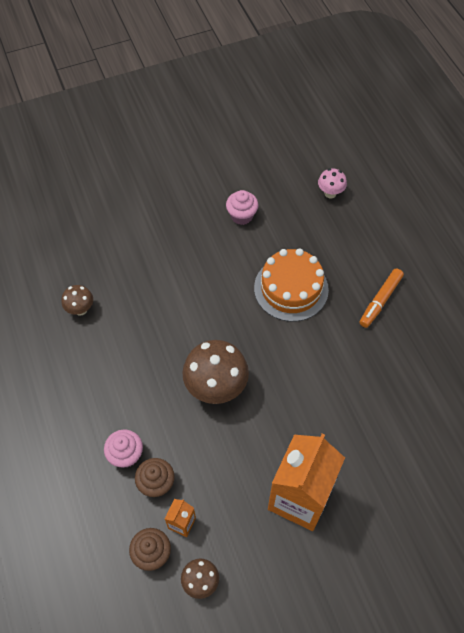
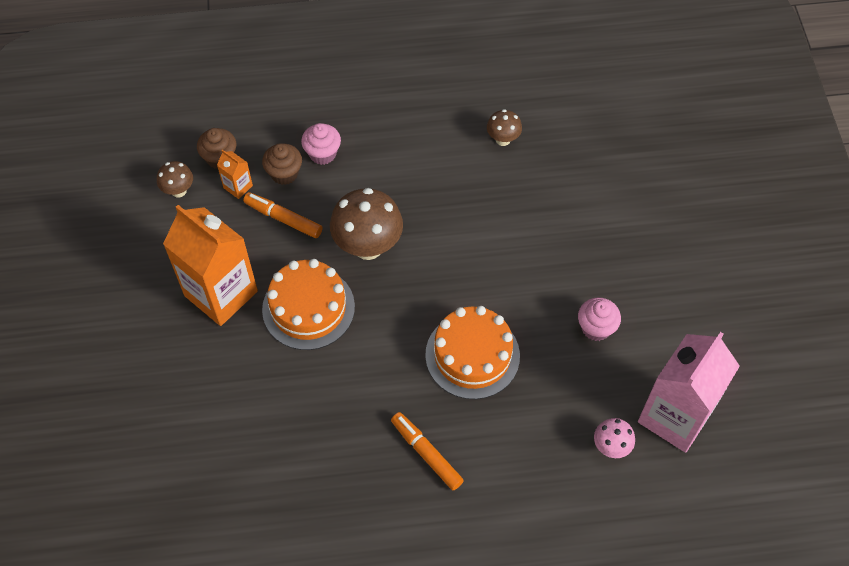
camera: 105 degrees right, 0 degrees up
none -> orange marker [243,192,323,238]
none -> orange cake [262,259,355,350]
none -> pink carton [638,332,740,453]

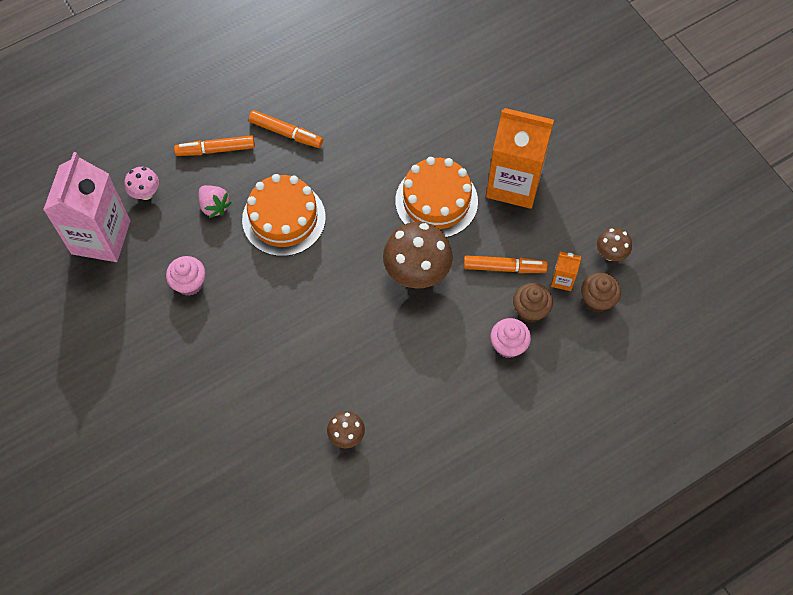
camera: 155 degrees right, 5 degrees up
none -> orange marker [174,135,255,156]
none -> pink strawberry [198,185,232,218]

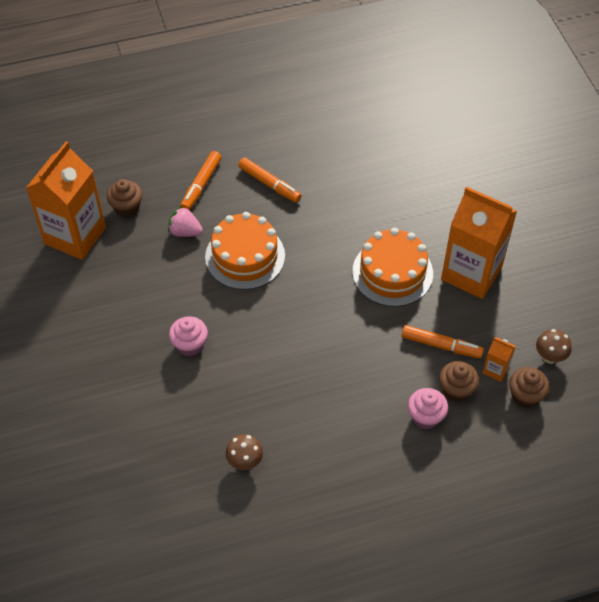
camera: 15 degrees right, 10 degrees down
pink carton [43,152,130,262] -> orange carton [26,141,106,260]
pink mushroom [124,167,159,200] -> brown cupcake [107,179,142,218]
pink cupcake [166,256,206,296] -> pink cupcake moved to [169,316,208,356]
orange marker [174,135,255,156] -> orange marker turned 75 degrees counterclockwise [180,151,221,210]
pink strawberry [198,185,232,218] -> pink strawberry turned 135 degrees clockwise [168,206,203,237]
brown mushroom [383,222,453,289] -> none

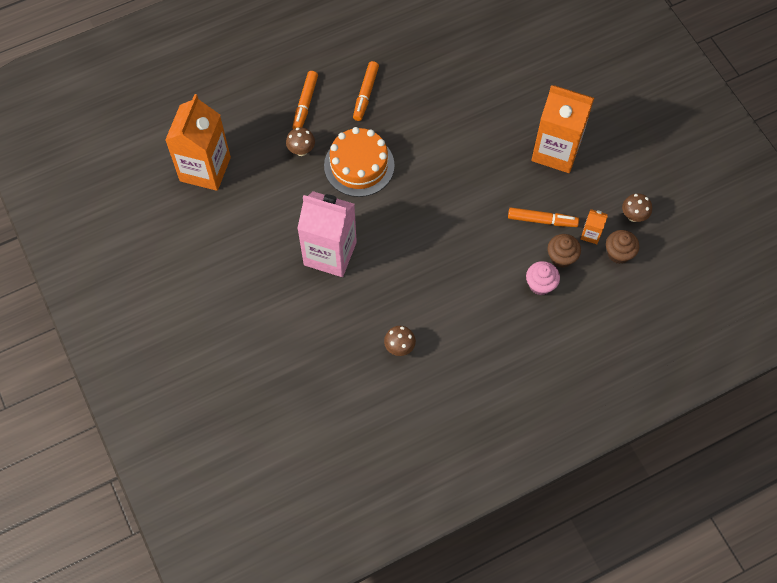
camera: 10 degrees left, 10 degrees up
brown cupcake [107,179,142,218] -> none
pink strawberry [168,206,203,237] -> brown mushroom [286,127,315,156]
pink cupcake [169,316,208,356] -> pink carton [297,191,357,277]
orange marker [238,157,302,203] -> orange marker turned 75 degrees clockwise [353,61,379,121]
orange cake [352,228,433,307] -> none

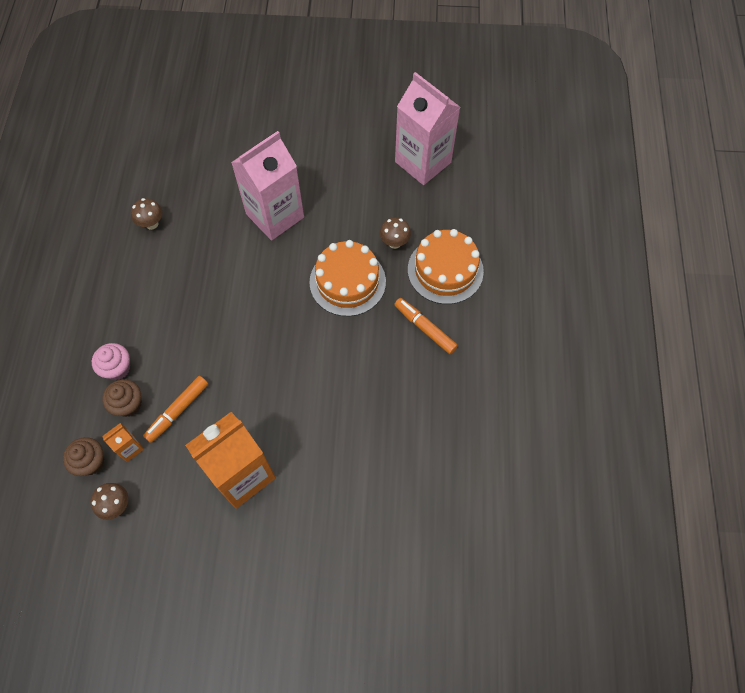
camera: 120 degrees right, 0 degrees up
orange carton [165,94,231,191] -> pink carton [395,72,460,185]
orange marker [293,71,318,129] -> orange cake [408,229,484,304]

